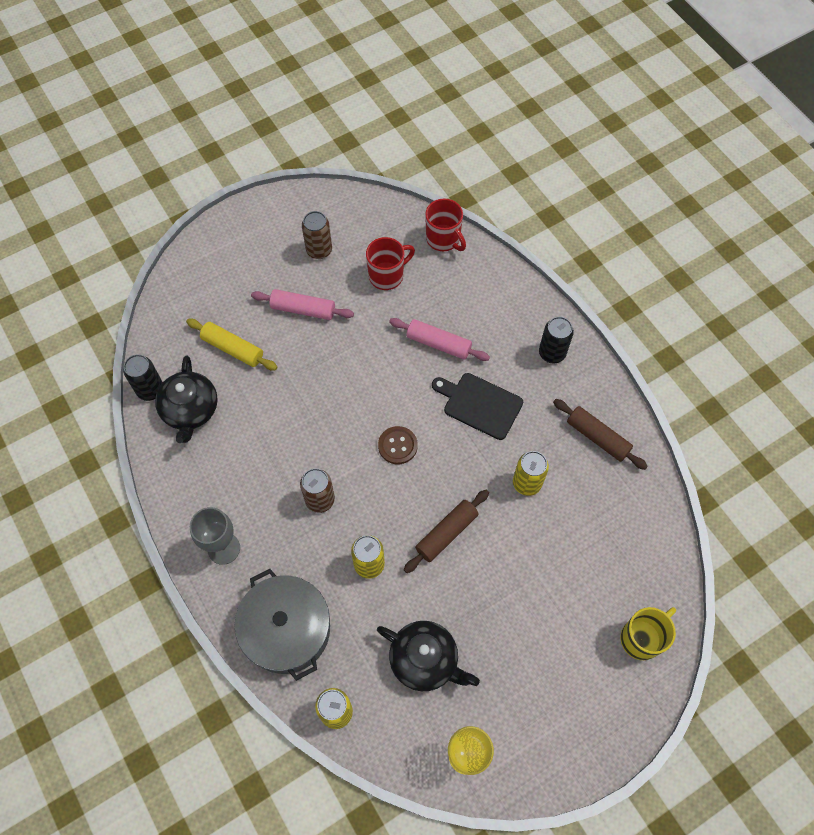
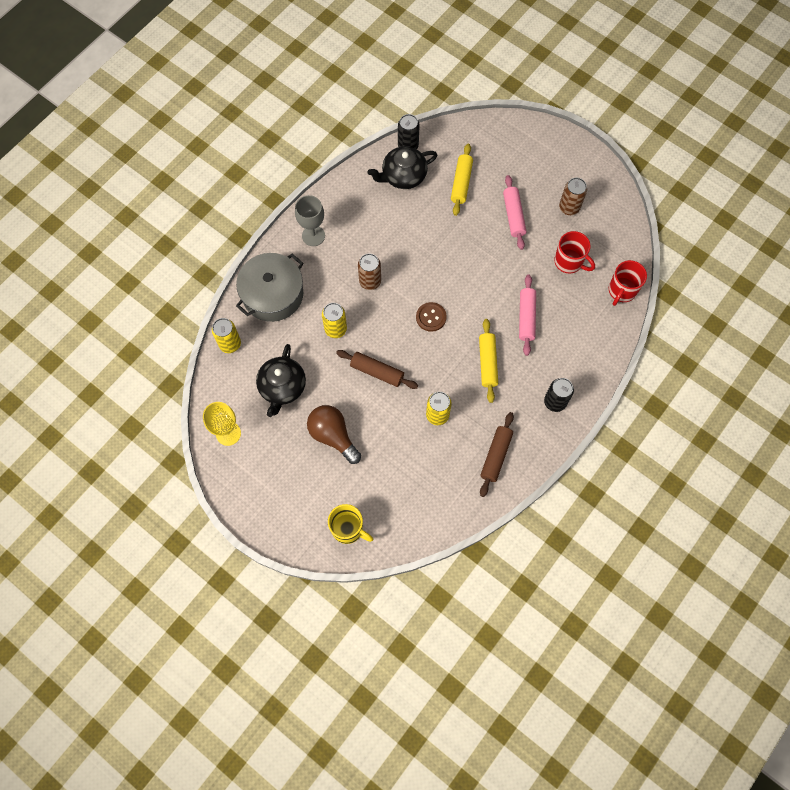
camera: 70 degrees right, 5 degrees up
black cutting board [432,373,523,440] -> yellow rolling pin [479,319,498,403]
none -> brown light bulb [307,405,361,464]

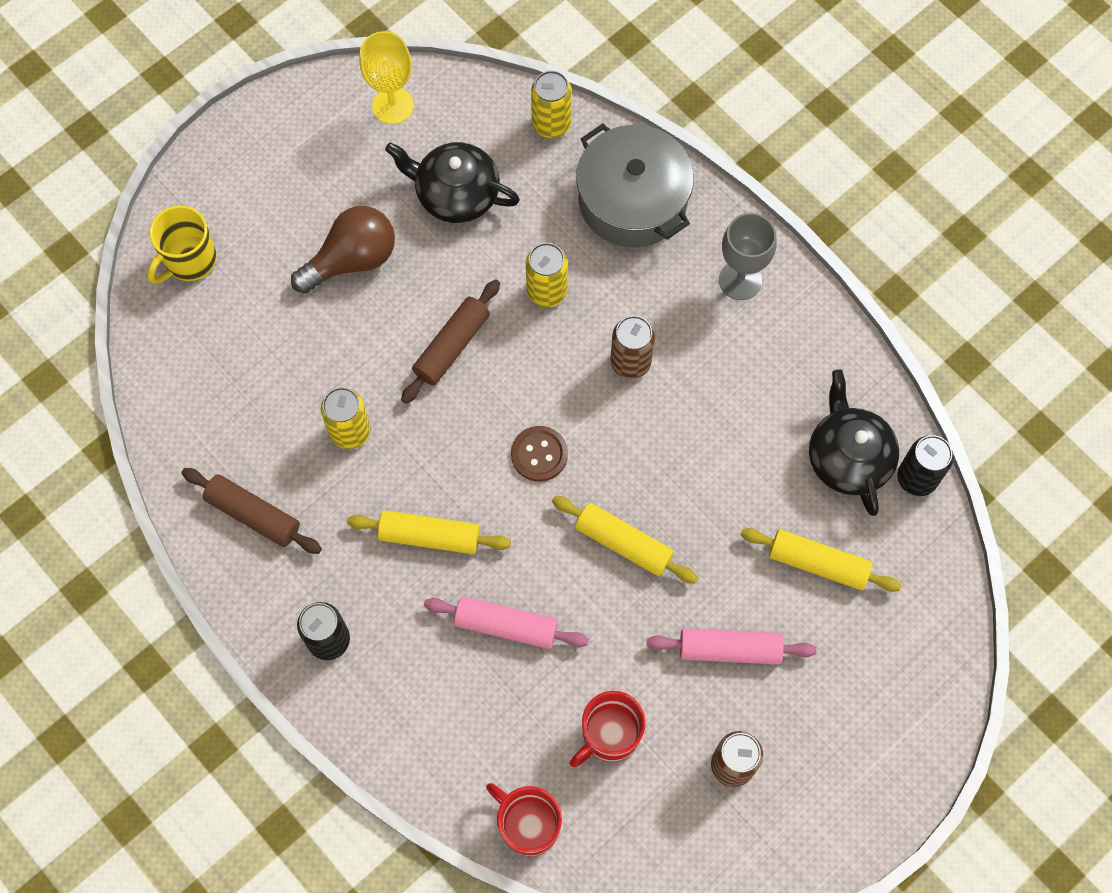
camera: 100 degrees right, 0 degrees up
none -> yellow rolling pin [552,496,698,584]

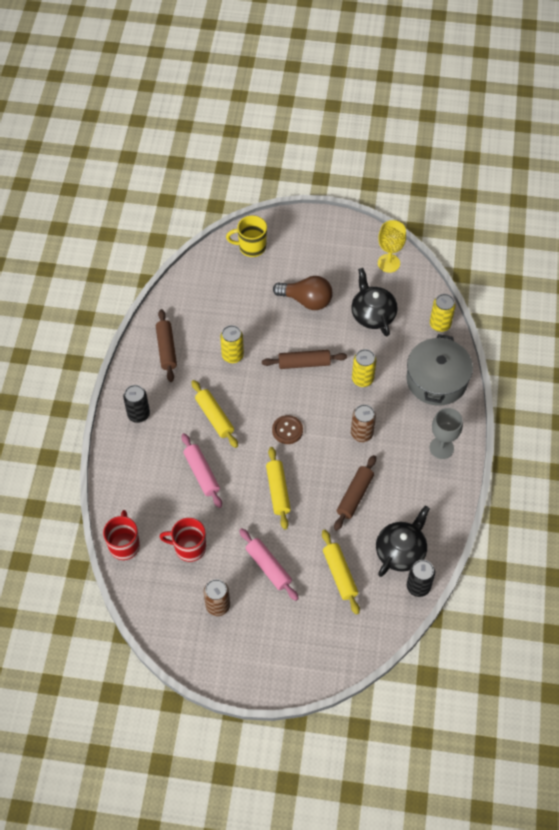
camera: 50 degrees right, 10 degrees down
none -> brown rolling pin [334,455,376,531]

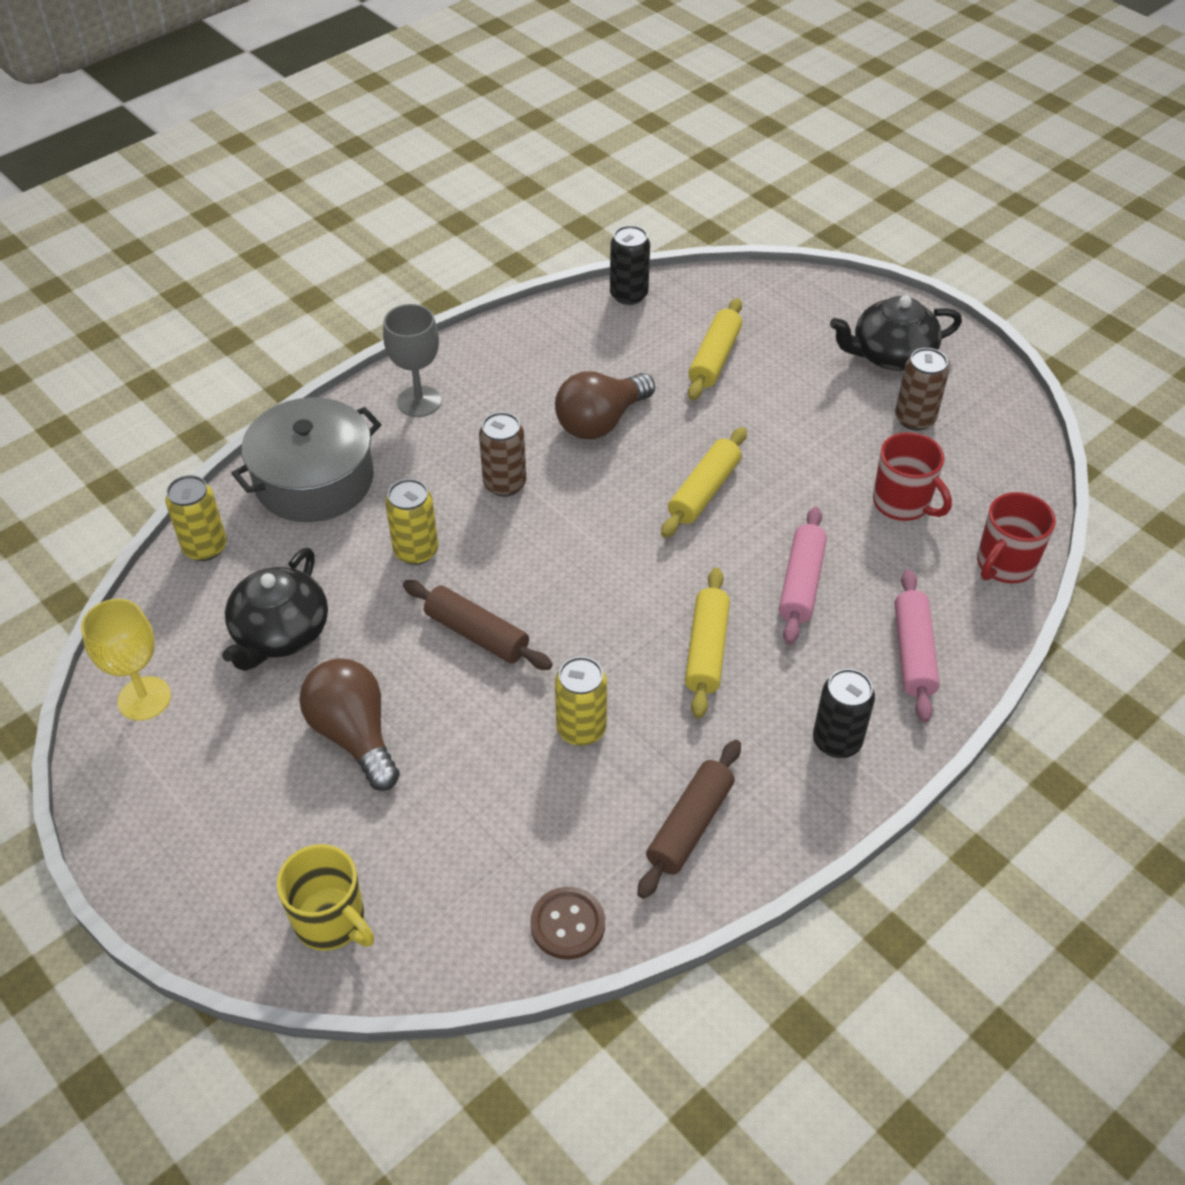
camera: 140 degrees left, 10 degrees down
pink rolling pin [239,528,299,601] -> pink rolling pin moved to [894,569,939,722]
brown button [272,415,303,444] -> brown button moved to [530,887,605,960]
brown rolling pin [334,455,376,531] -> brown light bulb [555,371,655,439]
black teapot [376,506,430,577] -> black teapot moved to [830,295,962,371]

